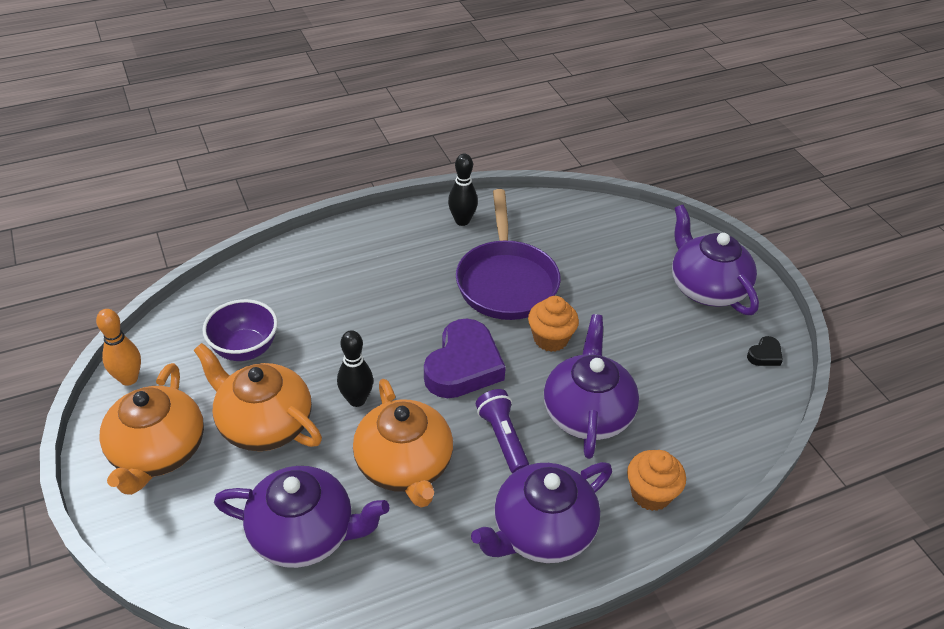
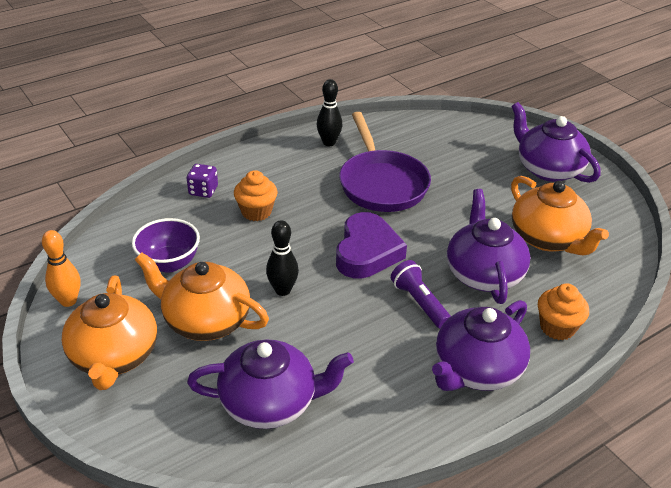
camera: 10 degrees left, 5 degrees down
orange teapot [353,379,453,508] -> orange teapot moved to [511,176,609,255]
orange cupcake [528,296,579,352] -> orange cupcake moved to [234,170,277,221]
black heart [747,336,783,366] -> none
none -> purple dice [187,164,218,198]

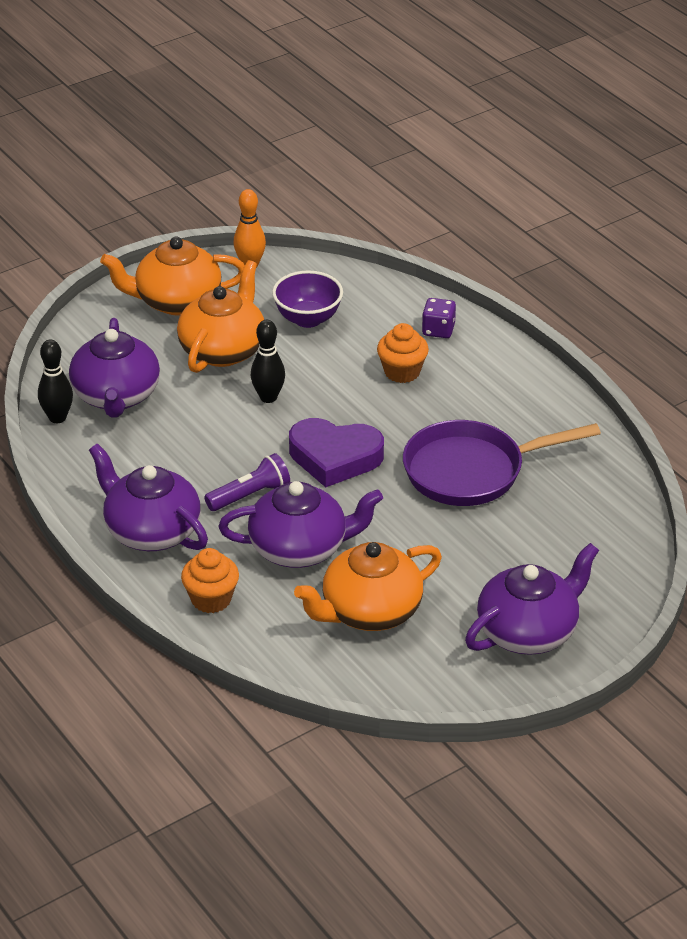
camera: 90 degrees right, 0 degrees up
black bowling pin [317,79,343,146] -> black bowling pin moved to [38,340,73,423]

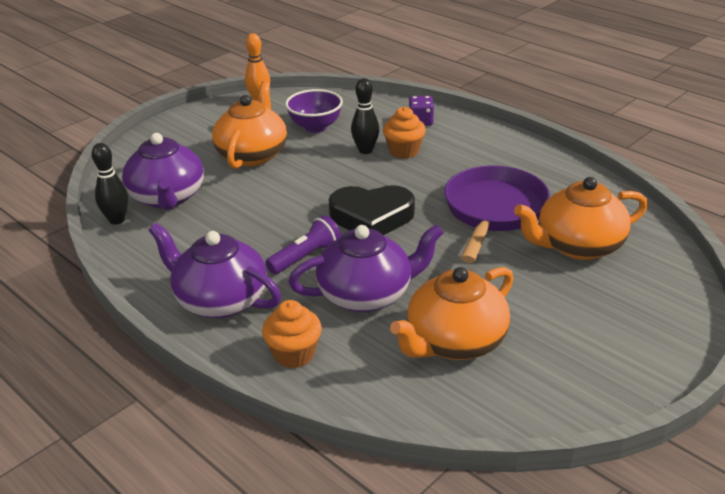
camera: 10 degrees left, 5 degrees down
orange teapot [100,237,245,315] -> orange teapot moved to [514,177,648,260]
black bowling pin [251,320,285,403] -> black bowling pin moved to [351,78,379,154]
purple heart [289,418,384,487] -> black heart [329,185,415,235]
purple pan [403,420,601,506] -> purple pan turned 135 degrees clockwise [444,166,550,263]
purple teapot [465,543,599,655] -> none

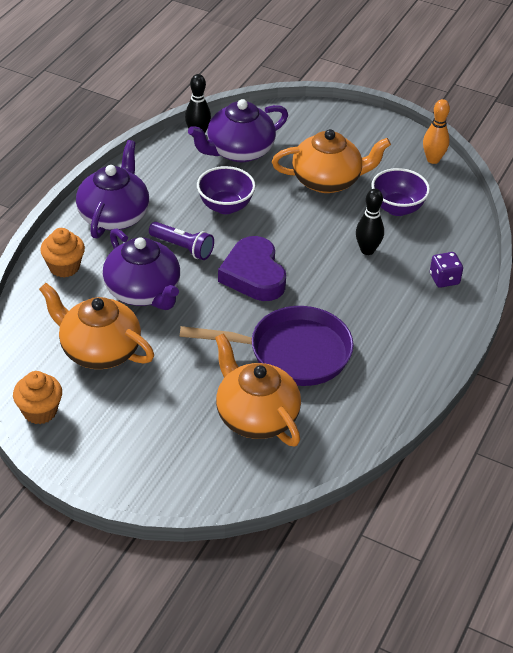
camera: 70 degrees right, 10 degrees up
black heart [329,185,415,235] -> purple heart [218,236,286,301]
orange cupcake [383,107,426,159] -> orange cupcake moved to [13,371,62,424]
none -> purple bowl [197,166,256,214]

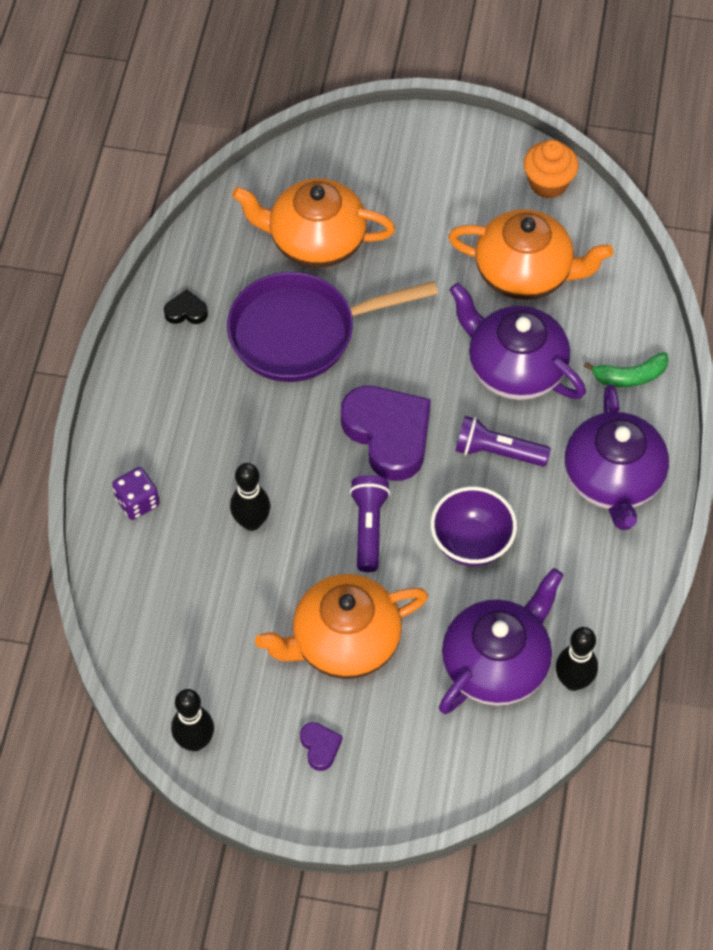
camera: 165 degrees right, 15 degrees up
orange cupcake [40,228,85,278] -> green banana [583,352,669,387]
orange teapot [215,333,301,446] -> orange teapot turned 150 degrees clockwise [232,178,395,268]
purple bowl [371,168,430,216] -> none
orange bowling pin [423,99,450,164] -> black bowling pin [171,689,214,751]
none -> black heart [164,289,208,324]
none -> purple heart [300,722,342,771]
none -> purple flashlight [350,475,390,572]

